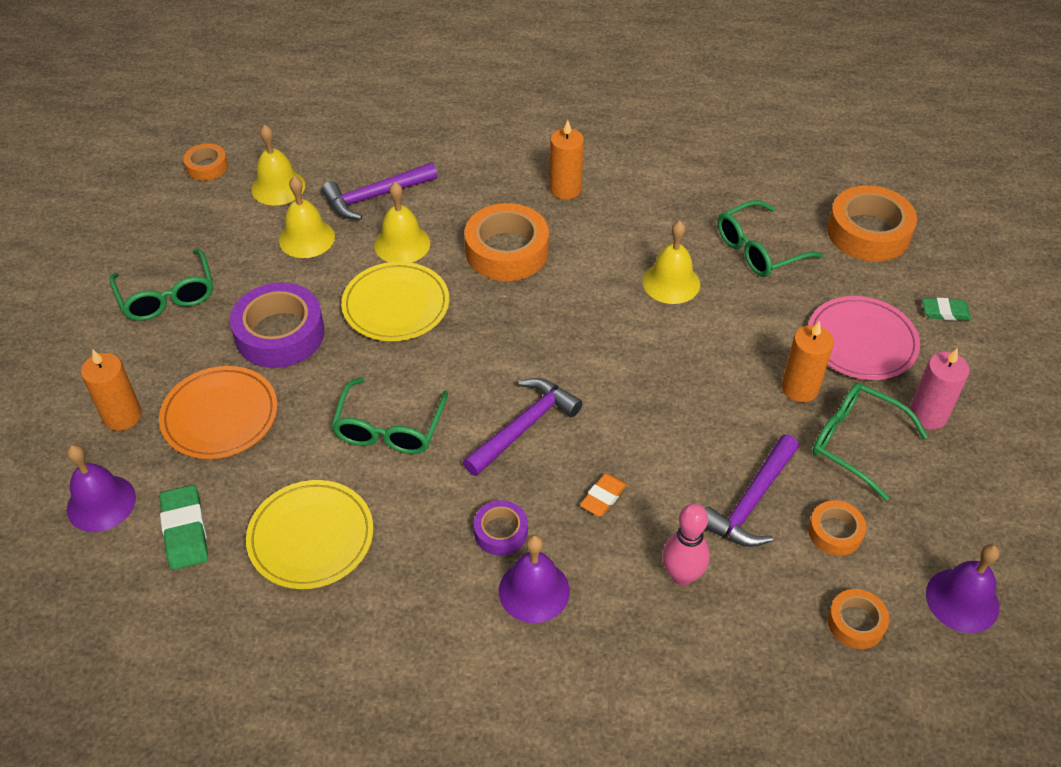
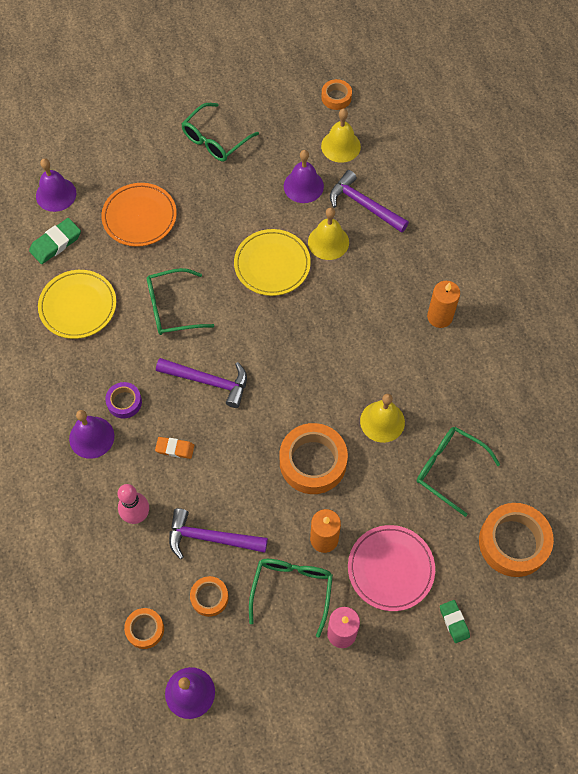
camera: 65 degrees right, 15 degrees up
orange candle [81,350,142,431] -> none
purple tape [230,283,325,368] -> none
yellow bell [279,176,335,258] -> purple bell [284,150,324,203]
orange tape [464,203,549,281] -> orange tape moved to [279,423,348,494]

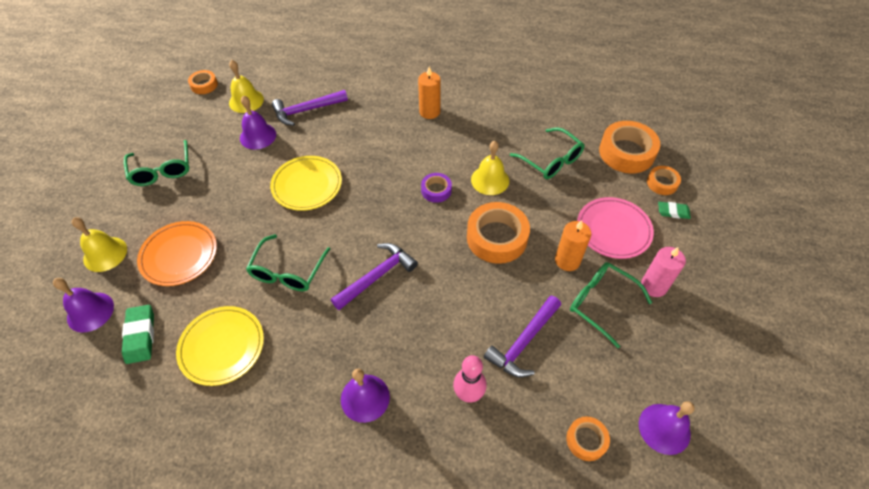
camera: 60 degrees left, 10 degrees down
purple tape [105,382,142,419] -> purple tape moved to [421,173,452,203]
orange eraser [155,437,194,459] -> none
orange tape [190,576,228,617] -> orange tape moved to [647,166,681,195]
yellow bell [308,208,349,260] -> yellow bell moved to [72,217,127,272]
green glasses [417,427,500,517] -> green glasses turned 105 degrees counterclockwise [510,127,585,179]

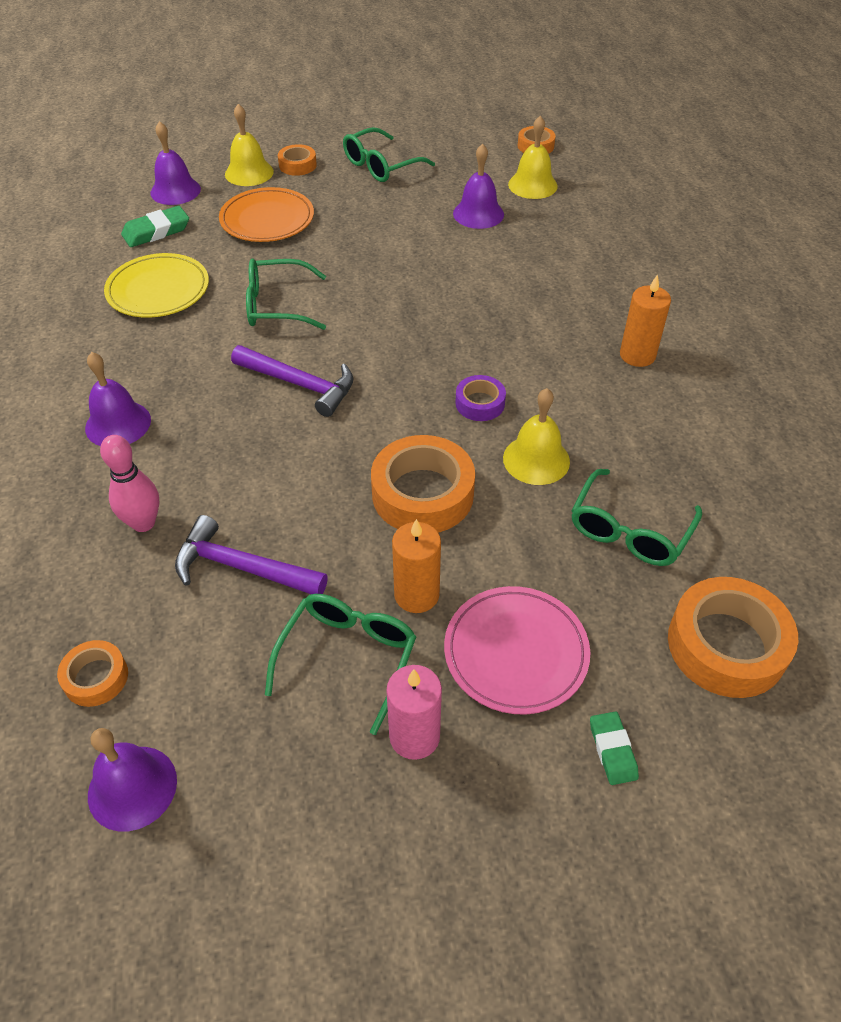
camera: 70 degrees right, 5 degrees down
yellow plate [270,156,342,211] -> none
purple hammer [272,90,348,126] -> none
orange tape [647,166,681,195] -> orange tape moved to [278,144,317,176]

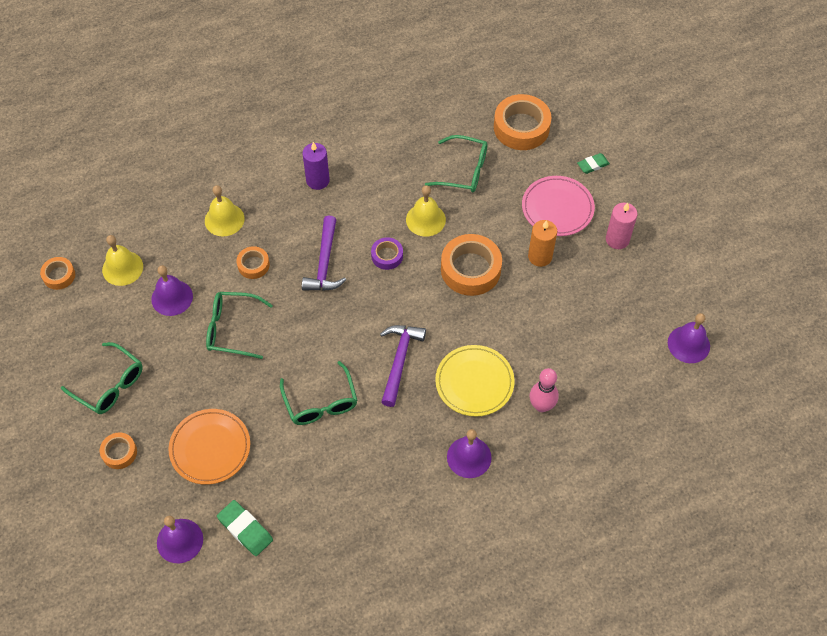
camera: 105 degrees left, 10 degrees up
orange tape [57,640,128,707] -> orange tape moved to [236,246,270,279]
yellow plate [104,253,209,318] -> yellow plate moved to [435,345,515,417]
purple hammer [175,515,328,594] -> purple hammer moved to [302,216,346,291]
yellow bell [225,104,274,186] -> yellow bell moved to [205,185,245,236]
green glasses [265,594,416,735] -> green glasses moved to [206,292,273,359]
orange candle [620,274,671,367] -> purple candle [302,142,330,190]

